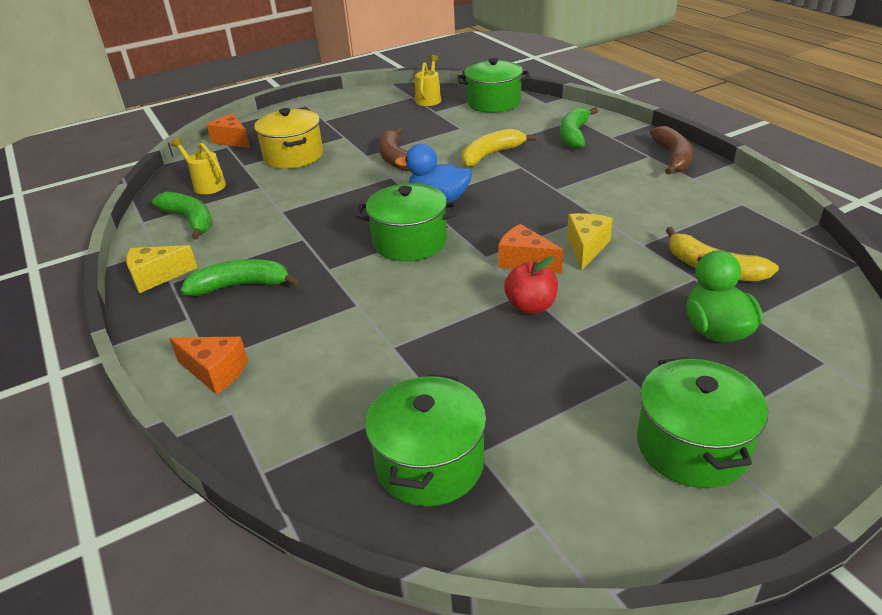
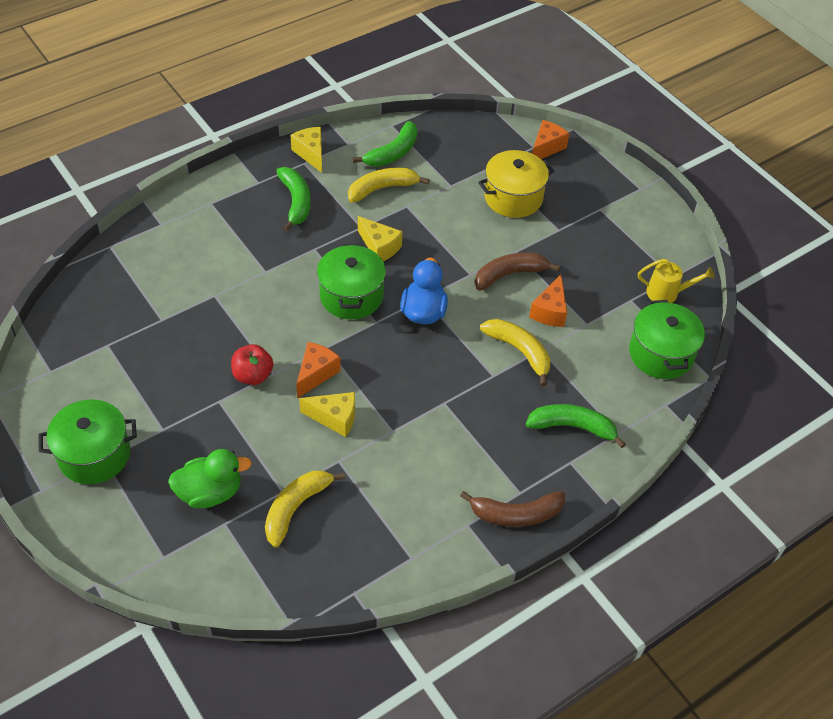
camera: 80 degrees right, 15 degrees up
orange cheese [169,337,248,395] -> orange cheese moved to [529,274,567,327]
yellow watering can [171,138,226,194] -> none
green pot [365,374,487,506] -> none
none -> yellow banana [348,167,429,203]
none -> yellow cheese [358,216,402,261]

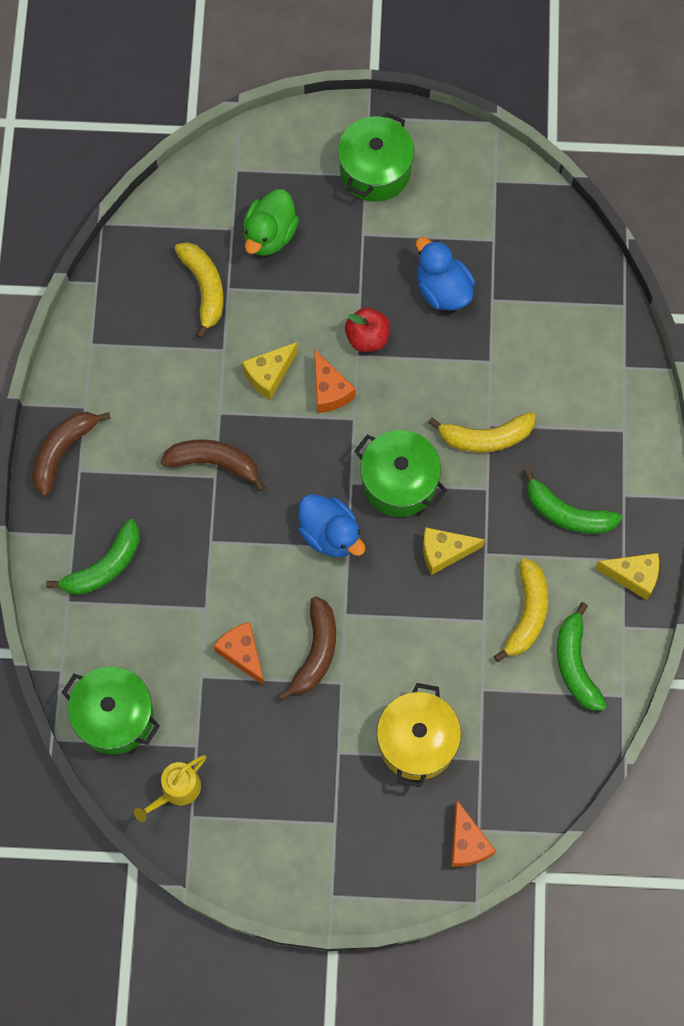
camera: 130 degrees right, 20 degrees up
yellow banana [480,319,550,386] -> yellow banana moved to [428,412,535,453]
none -> brown banana [160,439,266,492]
none -> blue duck [416,237,475,311]

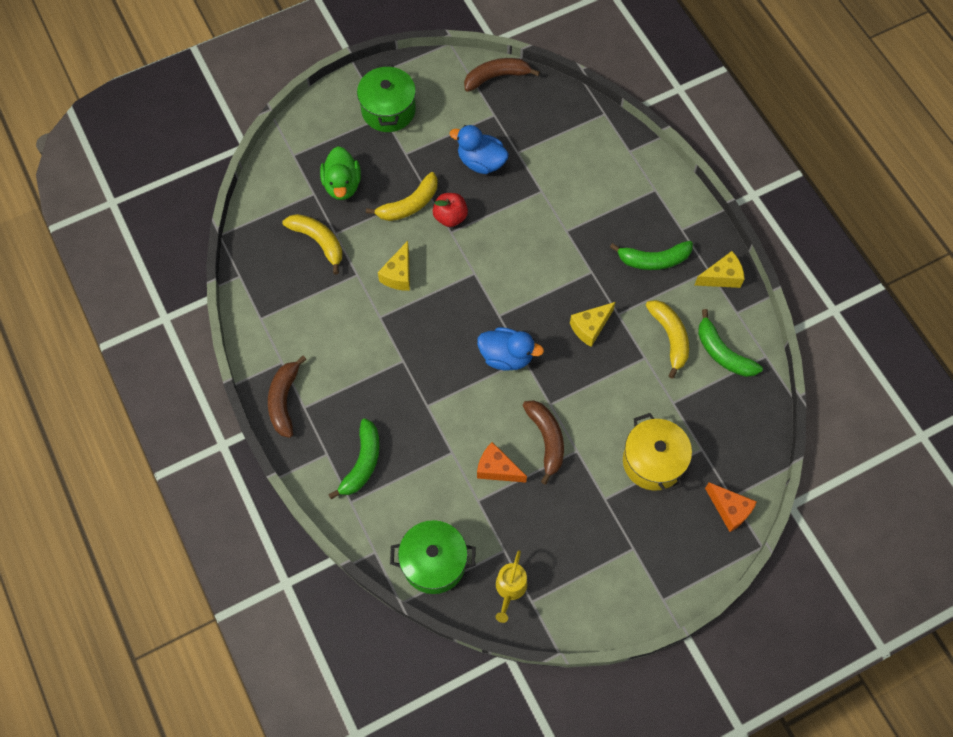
camera: 30 degrees left, 5 degrees down
brown banana [160,439,266,492] -> brown banana moved to [464,58,540,92]
orange cheese [314,349,356,413] -> none
green pot [354,430,447,517] -> none
yellow banana [428,412,535,453] -> yellow banana moved to [366,172,438,221]

